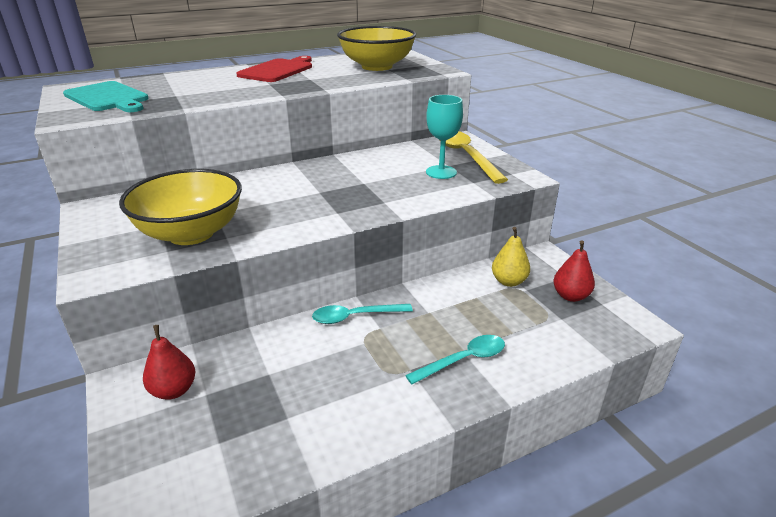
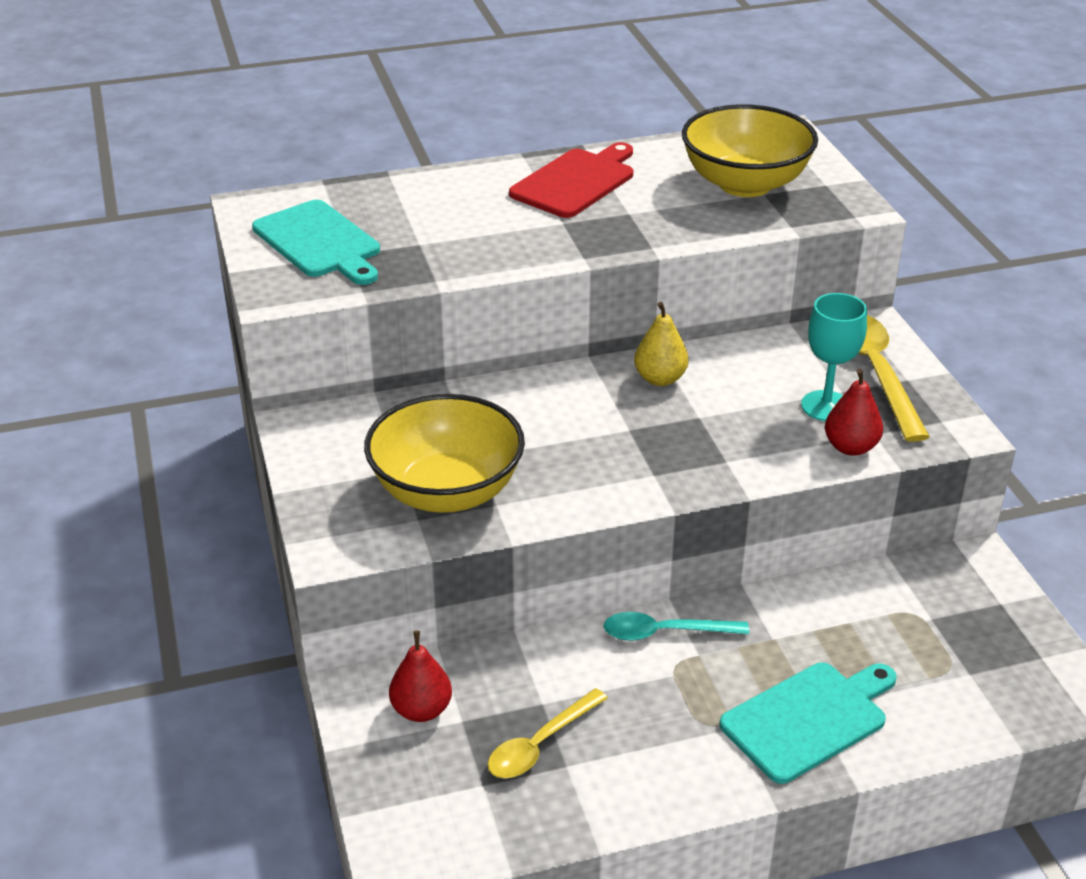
camera: 10 degrees right, 5 degrees up
turquoise spoon [405,335,505,384] -> turquoise cutting board [720,662,897,784]
yellow pear [492,227,530,287] -> yellow pear moved to [634,302,689,386]
red pear [553,240,595,302] -> red pear moved to [825,369,883,456]
none -> yellow spoon [488,688,608,779]

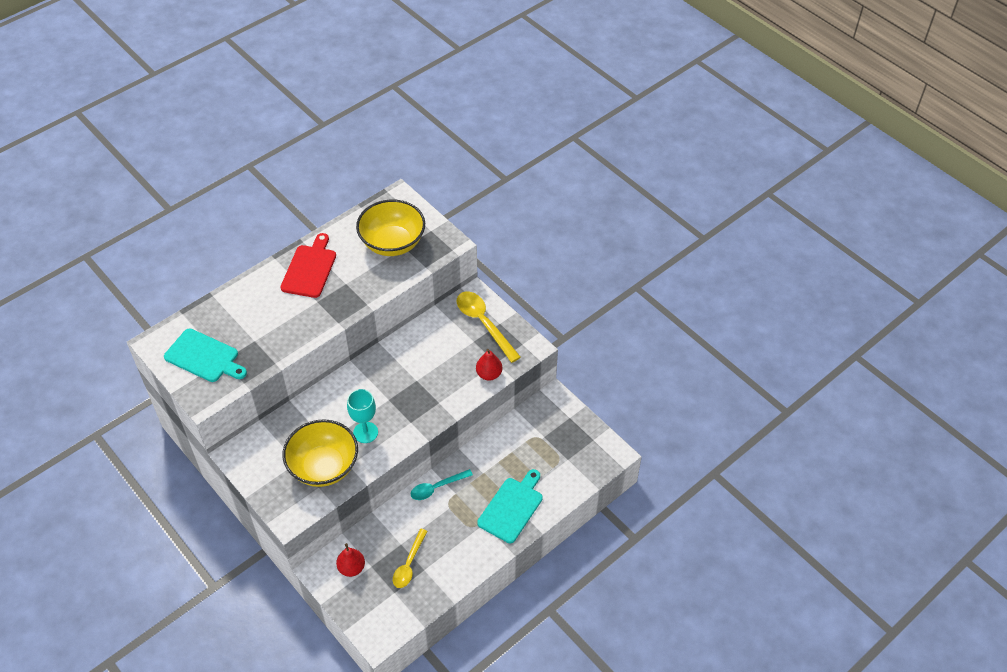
camera: 25 degrees left, 15 degrees up
yellow pear [634,302,689,386] -> none
turquoise goblet [801,293,867,421] -> turquoise goblet moved to [347,389,378,443]

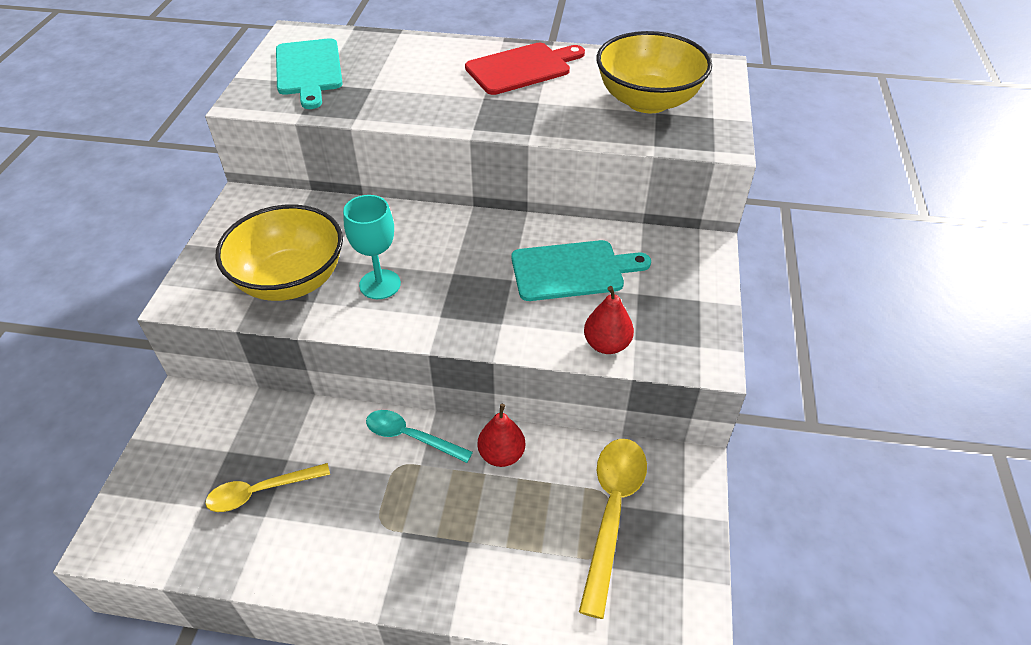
camera: 50 degrees right, 5 degrees down
red pear [336,543,365,577] -> red pear moved to [478,404,525,467]
yellow spoon [457,292,521,363] -> yellow spoon moved to [579,439,647,619]
turquoise cutting board [477,469,543,543] -> turquoise cutting board moved to [512,240,651,301]

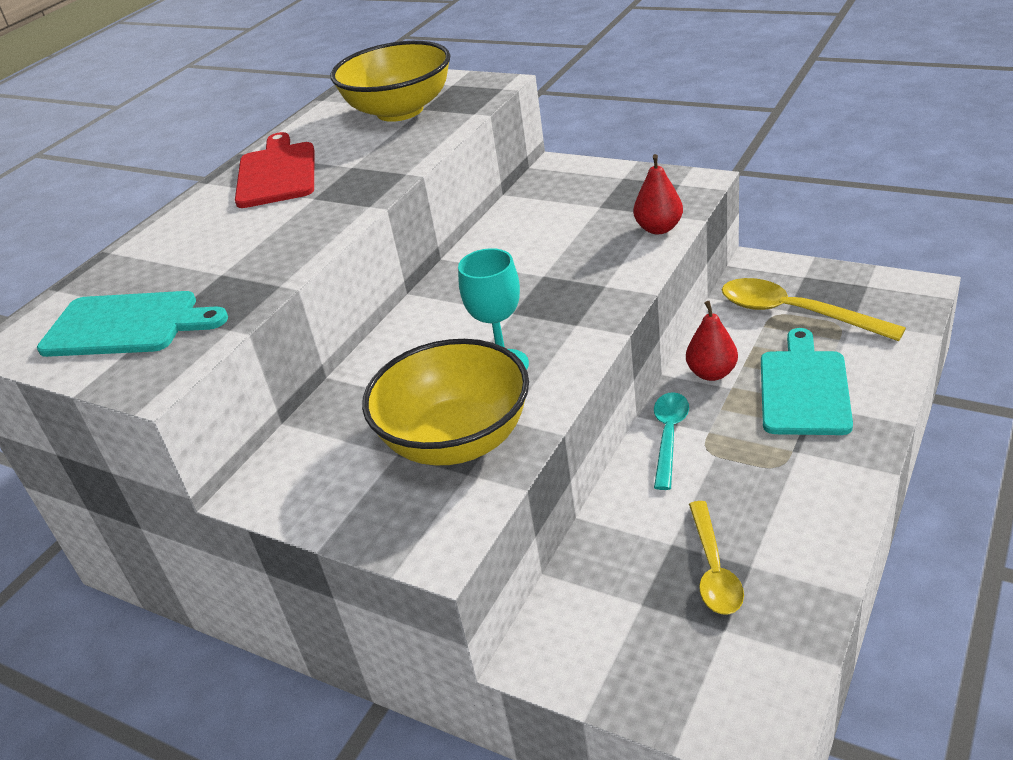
camera: 65 degrees left, 10 degrees down
turquoise spoon [366,410,473,463] -> turquoise spoon turned 150 degrees clockwise [654,392,689,490]
turquoise cutting board [512,240,651,301] -> turquoise cutting board moved to [761,328,853,435]

